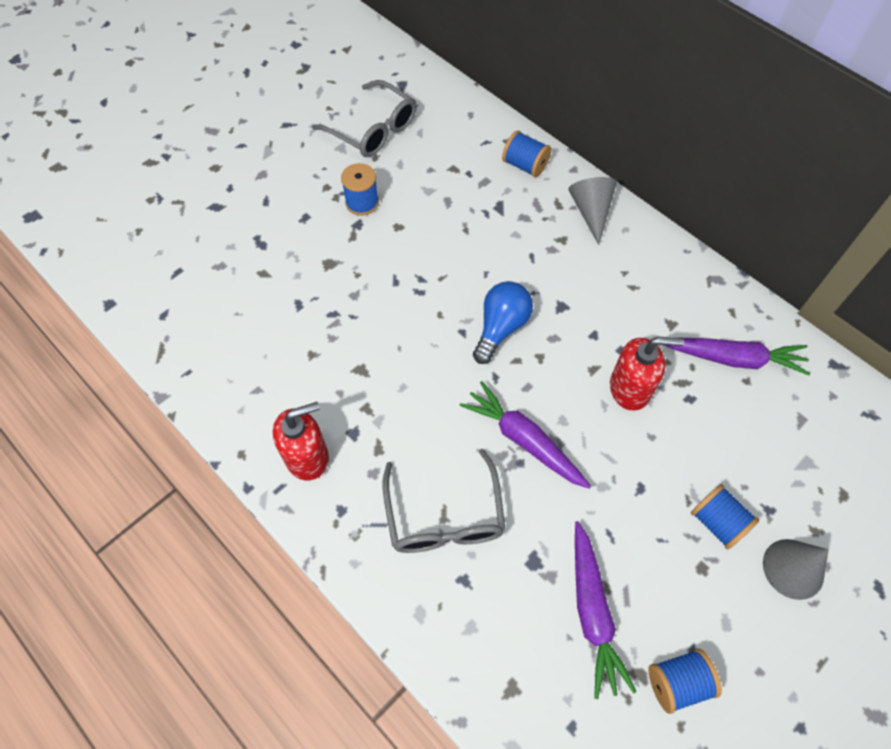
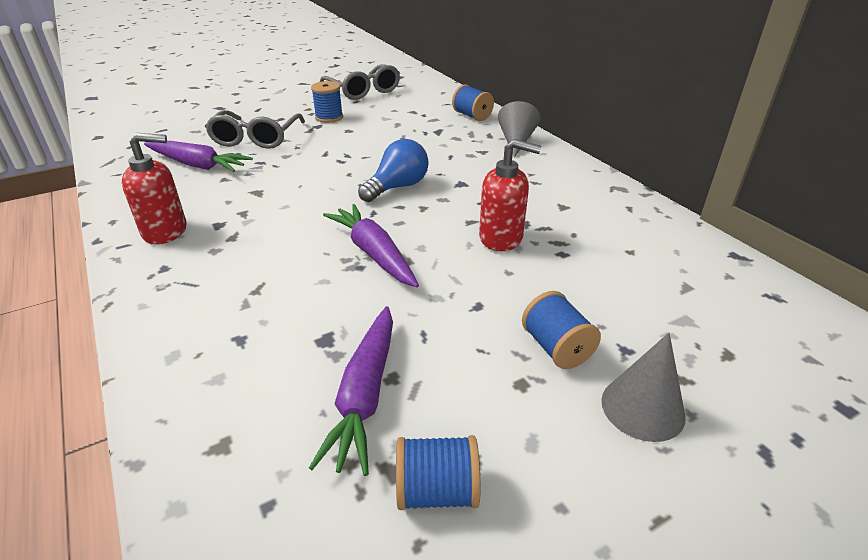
camera: 15 degrees right, 25 degrees down
grey glasses [383,449,506,553] -> grey glasses moved to [205,110,305,149]
purple carrot [664,338,810,375] -> purple carrot moved to [144,141,253,172]

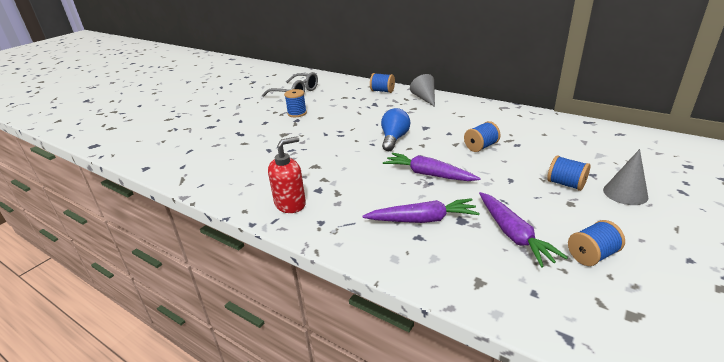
camera: 25 degrees left, 5 degrees down
purple carrot [144,141,253,172] -> purple carrot moved to [363,198,480,223]
grey glasses [205,110,305,149] -> none
red soap dispenser [479,139,541,251] -> blue spool [464,121,501,152]

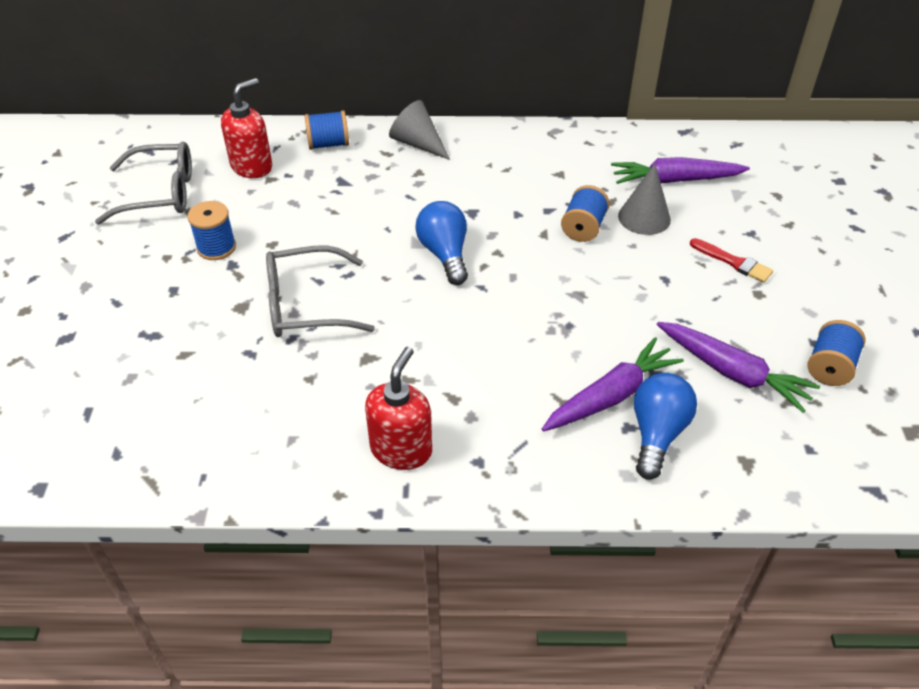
camera: 35 degrees left, 15 degrees up
purple carrot [383,153,481,181] -> purple carrot moved to [611,157,750,184]
blue spool [547,155,590,191] -> red brush [690,238,773,283]
grey cone [603,149,648,205] -> grey cone moved to [618,164,671,235]
none -> red soap dispenser [221,78,272,178]
none -> grey glasses [266,246,375,337]
none -> blue light bulb [634,373,697,480]

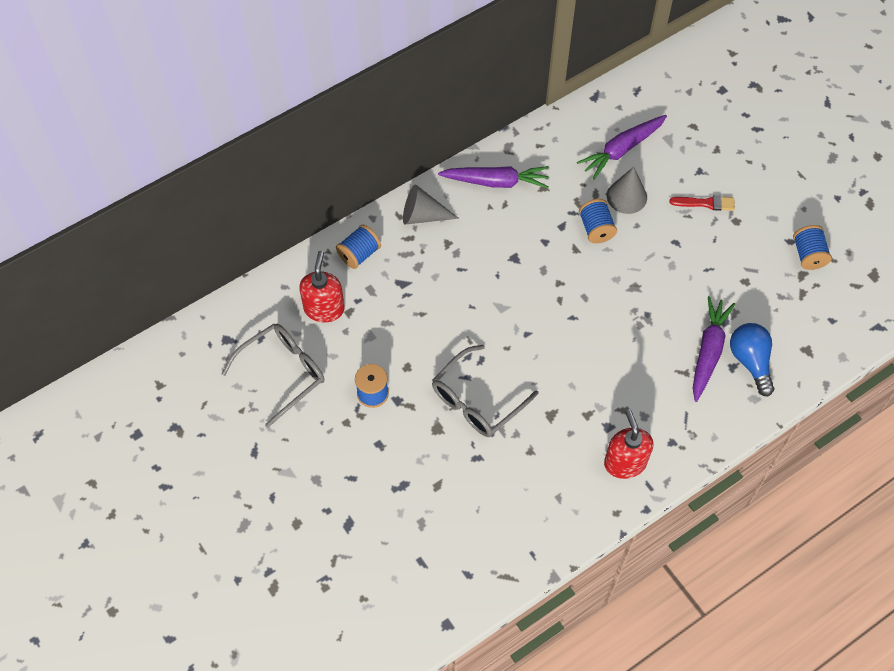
camera: 35 degrees left, 15 degrees up
blue light bulb [415,201,468,285] -> none
purple carrot [657,322,820,413] -> purple carrot moved to [438,166,549,188]

